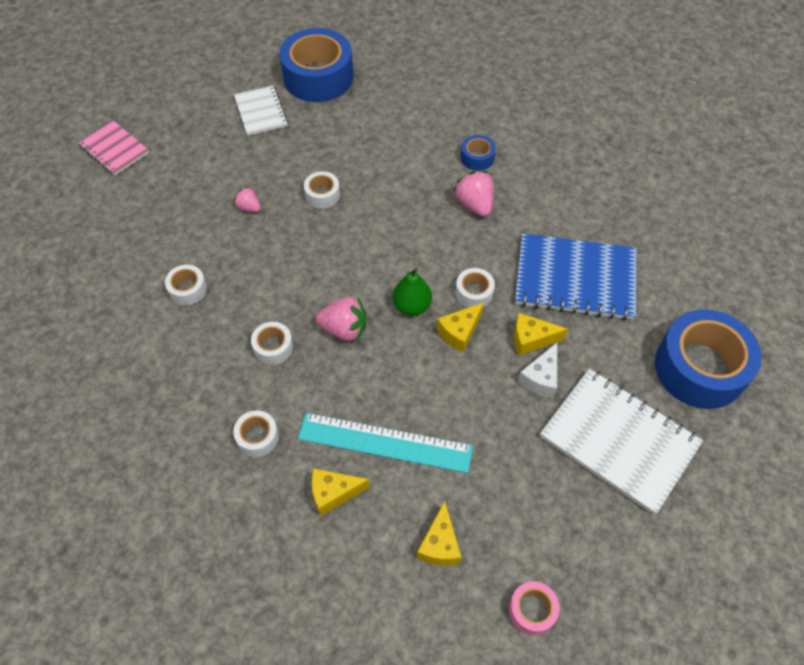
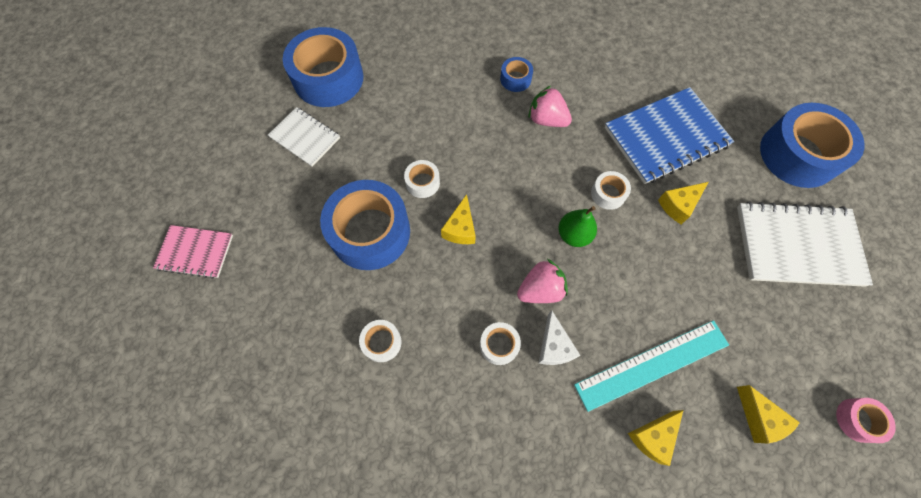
camera: 35 degrees left, 10 degrees up
white tape [233,410,279,457] -> none
pink strawberry [234,186,261,212] -> blue tape [320,180,410,270]
yellow cheese [437,302,484,352] -> yellow cheese moved to [441,194,476,244]
white cheese [518,343,557,398] -> white cheese moved to [539,310,581,365]

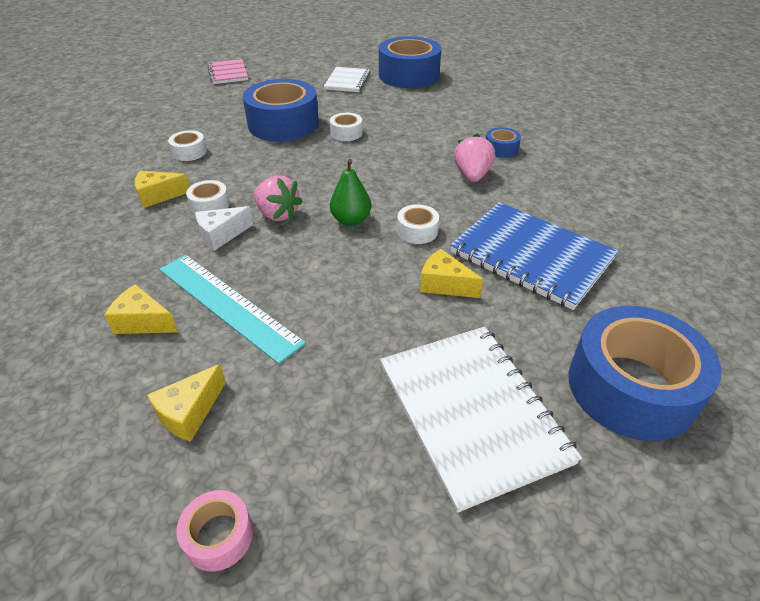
camera: 65 degrees right, 25 degrees down
yellow cheese [441,194,476,244] -> yellow cheese moved to [135,171,190,208]

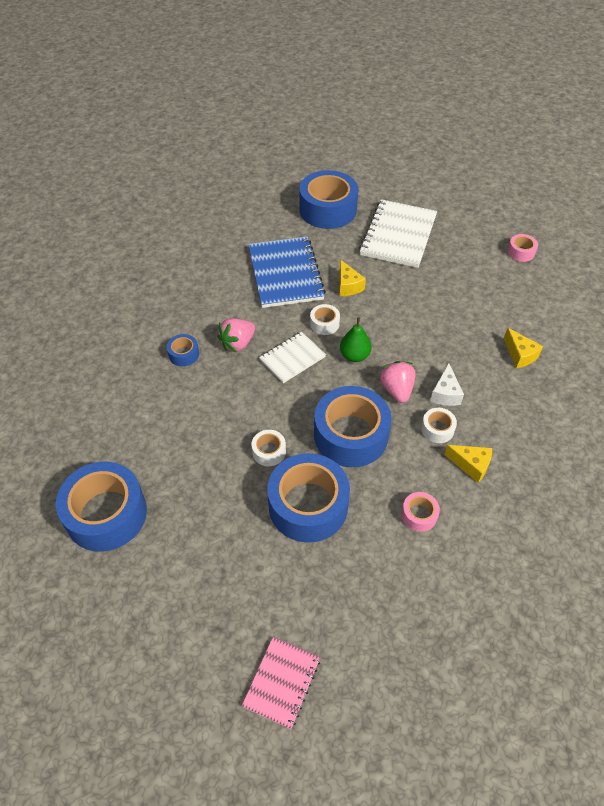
camera: 140 degrees left, 10 degrees up
yellow cheese [147,364,226,442] -> none
turquoise ruler [159,255,306,364] -> none
white tape [168,130,207,161] -> pink tape [401,492,440,532]
white cheese [195,206,254,251] -> white cheese turned 90 degrees clockwise [430,363,464,406]
white notebook [324,67,370,92] -> white notebook moved to [259,332,326,383]
none -> blue tape [314,386,392,467]

